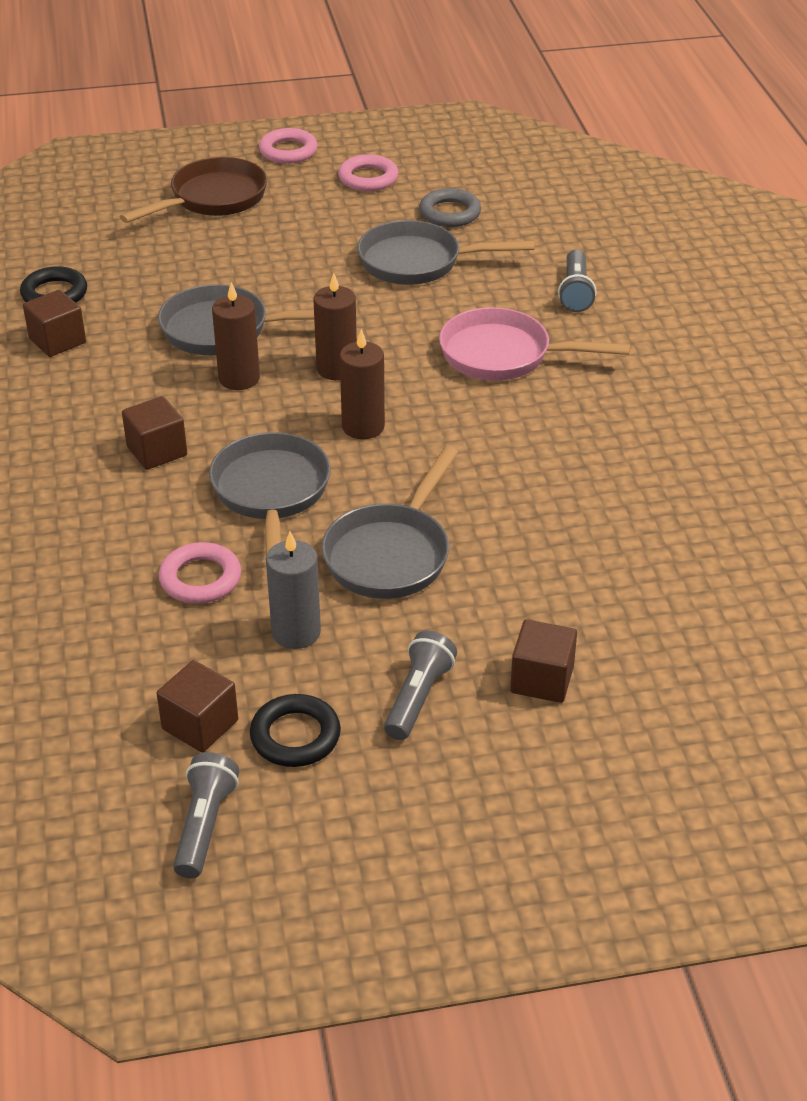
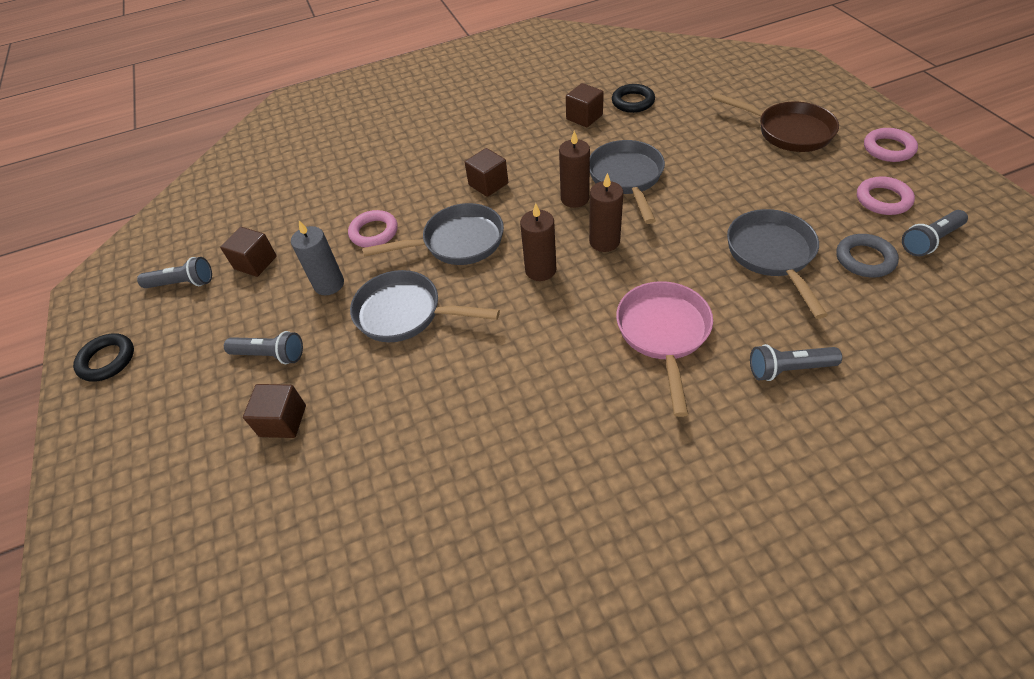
camera: 85 degrees right, 10 degrees up
black ring [250,694,341,767] -> black ring moved to [73,333,134,382]
none -> grey flashlight [902,210,968,256]

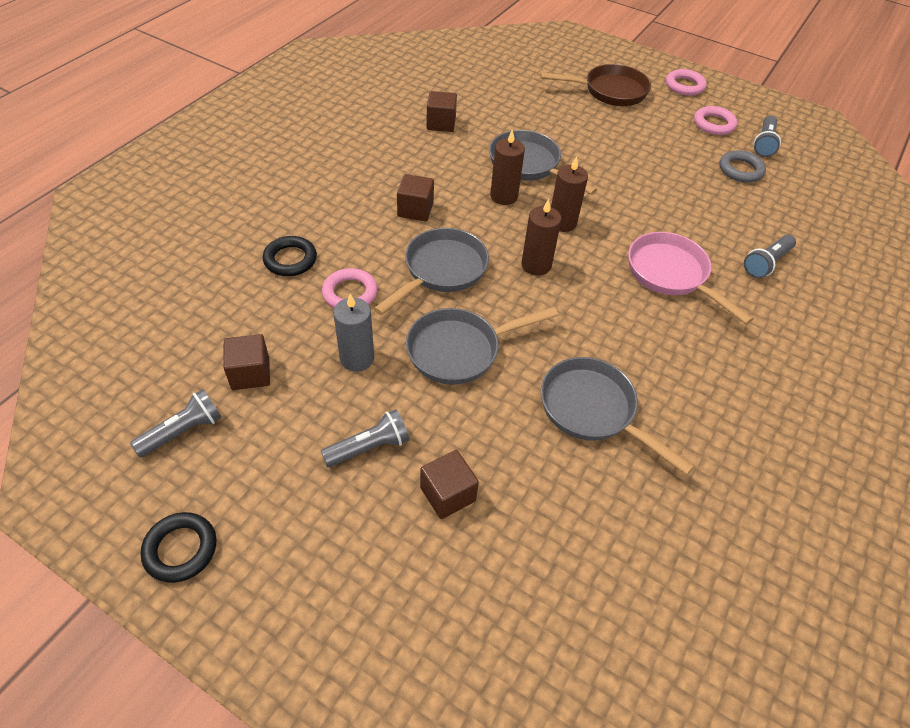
camera: 45 degrees left, 0 degrees up
black ring [612,84,655,113] -> black ring moved to [263,236,317,276]
grey pan [727,209,828,319] -> grey pan moved to [541,357,694,475]

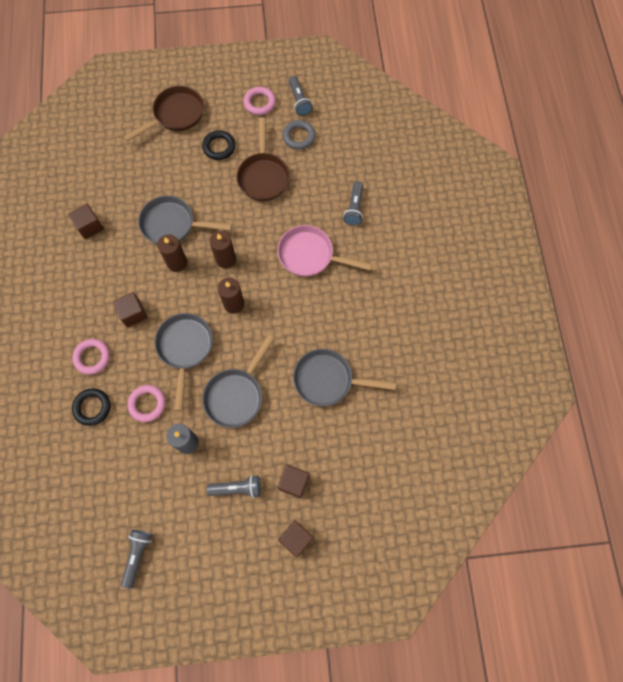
camera: 35 degrees left, 20 degrees up
black ring [141,512,216,583] -> black ring moved to [202,130,235,160]
brown cube [223,334,270,390] -> brown cube moved to [278,520,314,558]
grey flashlight [321,409,409,467] -> grey flashlight turned 60 degrees clockwise [207,475,261,498]
pink ring [666,69,707,96] -> pink ring moved to [72,339,110,375]
none -> brown pan [237,117,290,201]

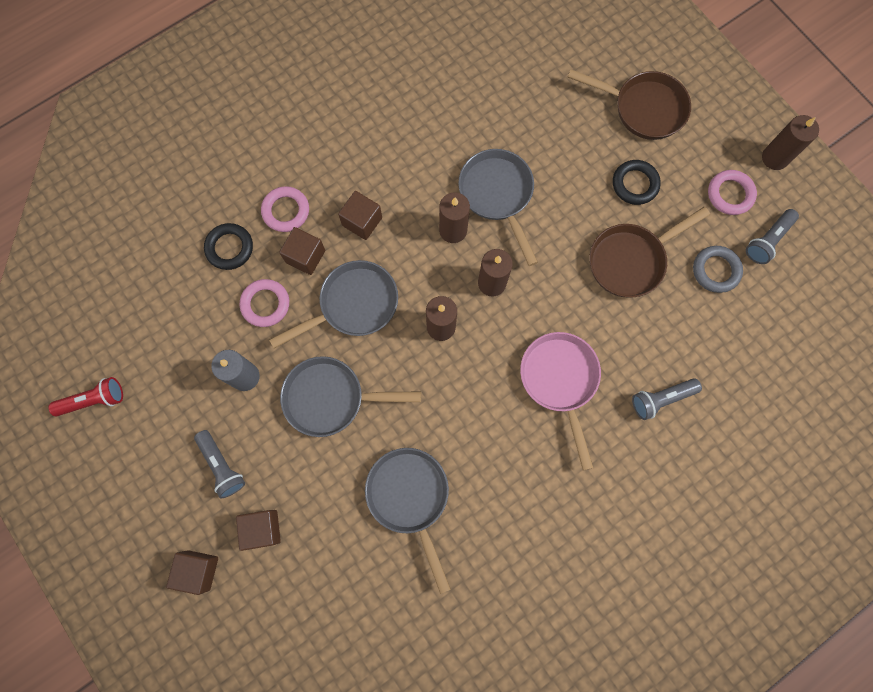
camera: 60 degrees right, 5 degrees up
brown cube [68,204,104,239] -> brown cube moved to [279,227,325,275]
grey flashlight [121,530,152,588] -> red flashlight [48,377,123,416]
none -> brown candle [762,115,819,170]

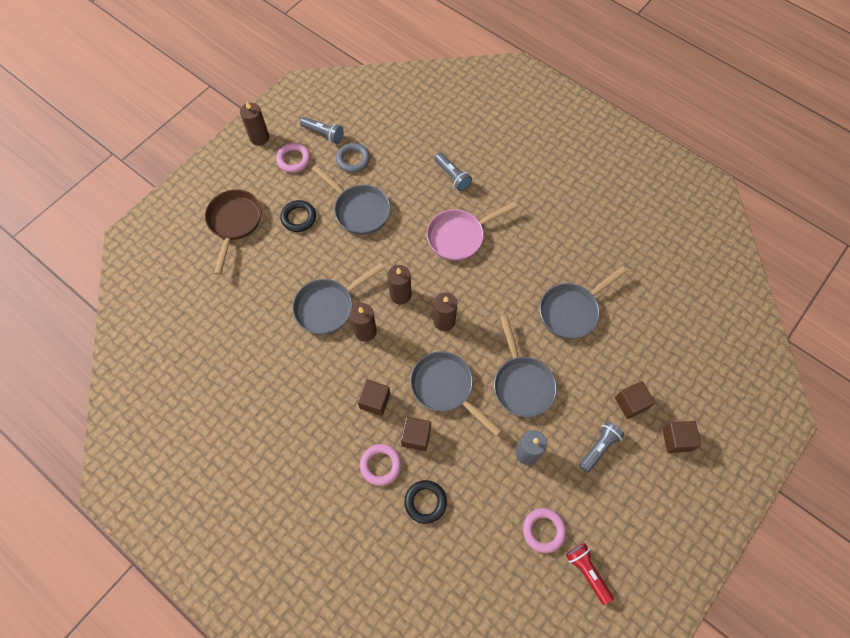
camera: 105 degrees left, 10 degrees down
pink ring [240,279,289,327] -> pink ring moved to [523,508,566,553]
brown pan [590,207,710,298] -> grey pan [312,165,390,235]

